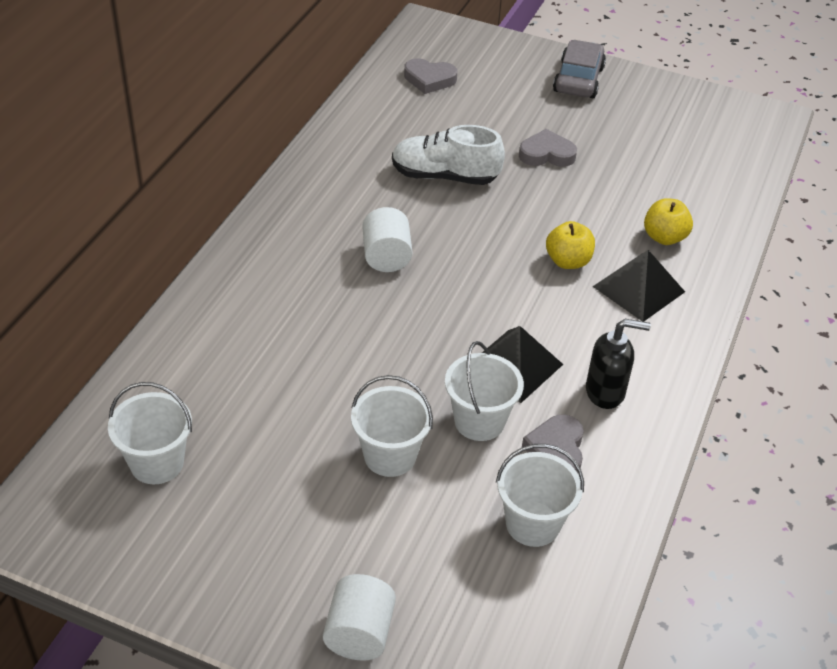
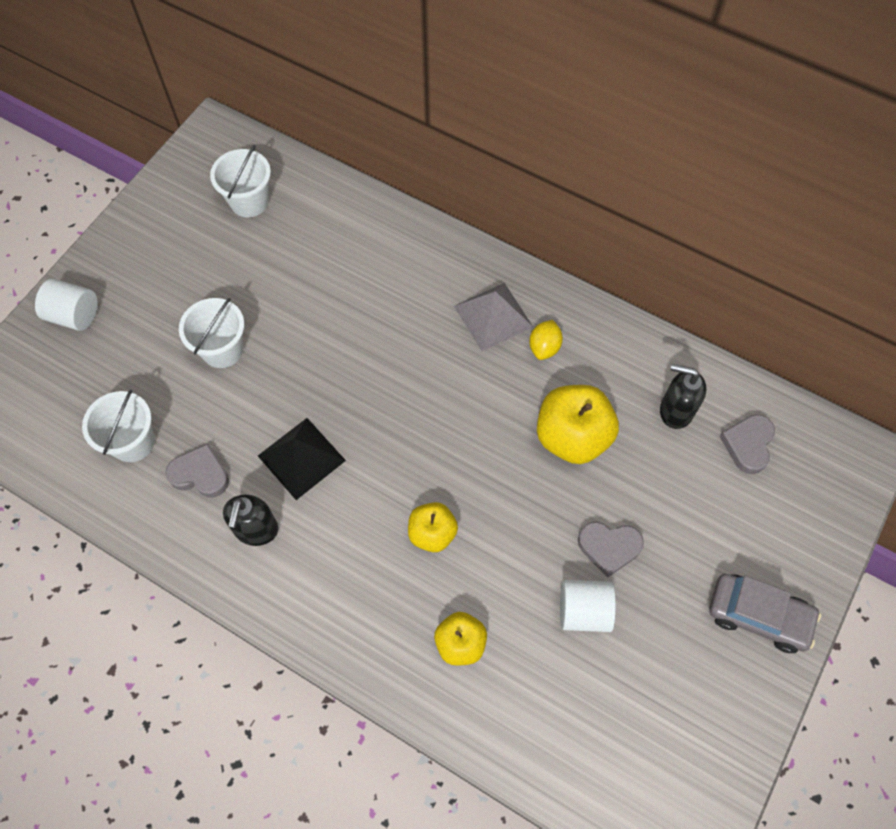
camera: 100 degrees right, 20 degrees up
white cylinder [363,207,412,272] -> white cylinder moved to [560,580,616,632]
white shoe [392,125,505,185] -> yellow apple [537,385,619,464]
white bucket [445,341,524,441] -> none
grey heart [519,129,577,167] -> grey heart turned 90 degrees clockwise [578,522,644,577]
black pyramid [593,250,685,322] -> none
none -> grey pyramid [454,283,533,351]
none -> yellow lemon [529,320,563,360]
none -> black soap dispenser [660,364,707,429]

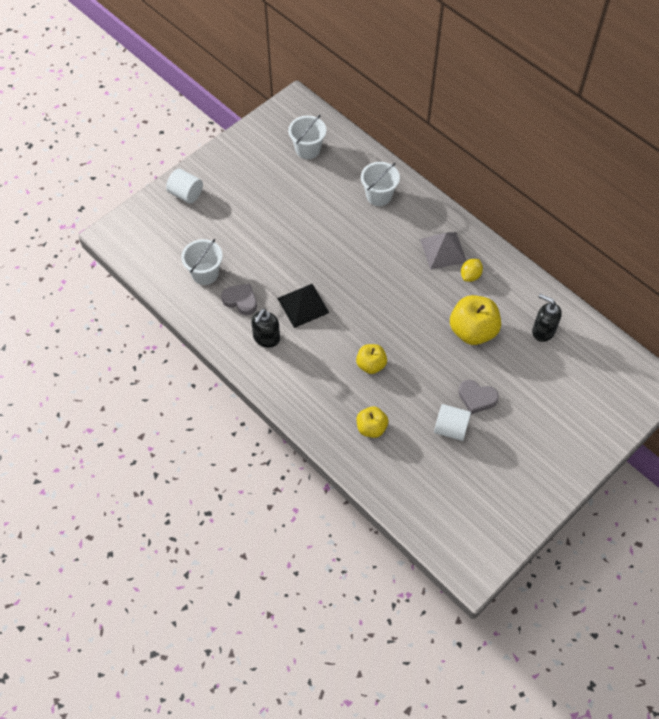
camera: 15 degrees right, 5 degrees down
white bucket [179,298,245,368] -> white bucket moved to [361,162,400,206]
grey car [709,574,821,653] -> none
grey heart [719,414,775,474] -> none

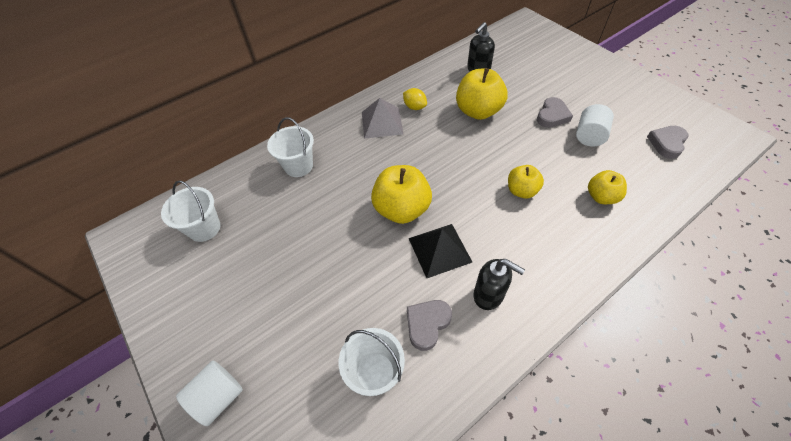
camera: 80 degrees left, 5 degrees down
none -> yellow apple [371,165,432,224]
none -> grey heart [647,126,689,159]

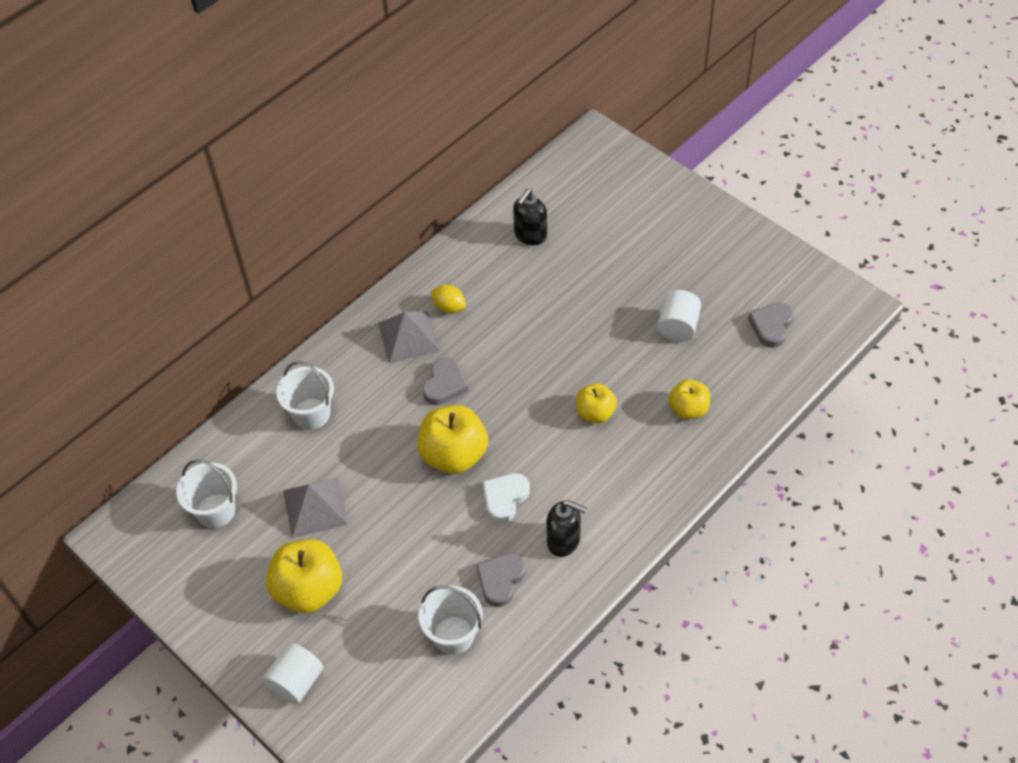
camera: 10 degrees left, 0 degrees up
black pyramid [409,224,472,278] -> white heart [483,473,530,523]
yellow apple [456,68,508,120] -> yellow apple moved to [266,539,343,613]
grey heart [537,97,573,128] -> grey heart moved to [422,358,468,405]
none -> grey pyramid [283,477,348,538]

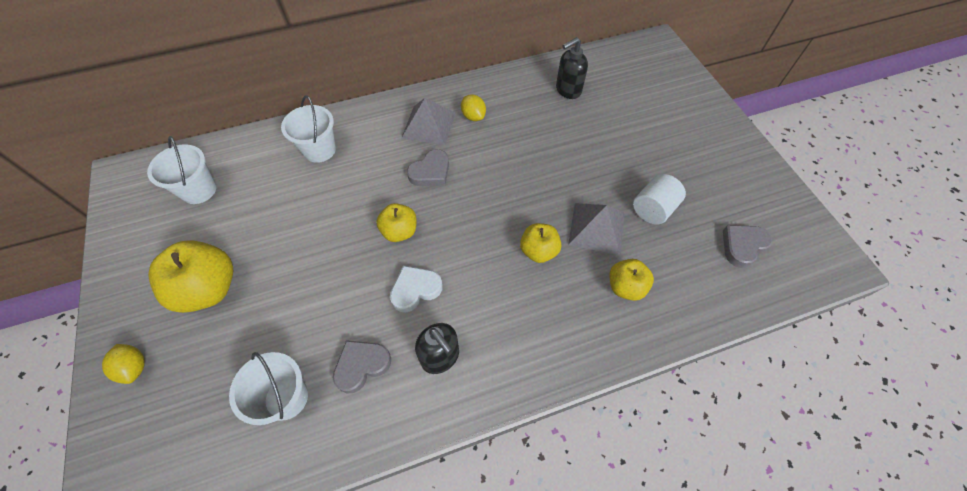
camera: 25 degrees right, 5 degrees up
white cylinder [263,643,323,704] -> yellow lemon [102,344,145,384]
grey pyramid [283,477,348,538] -> grey pyramid moved to [568,203,625,255]
yellow apple [418,405,488,474] -> yellow apple [376,203,417,242], size x0.60

